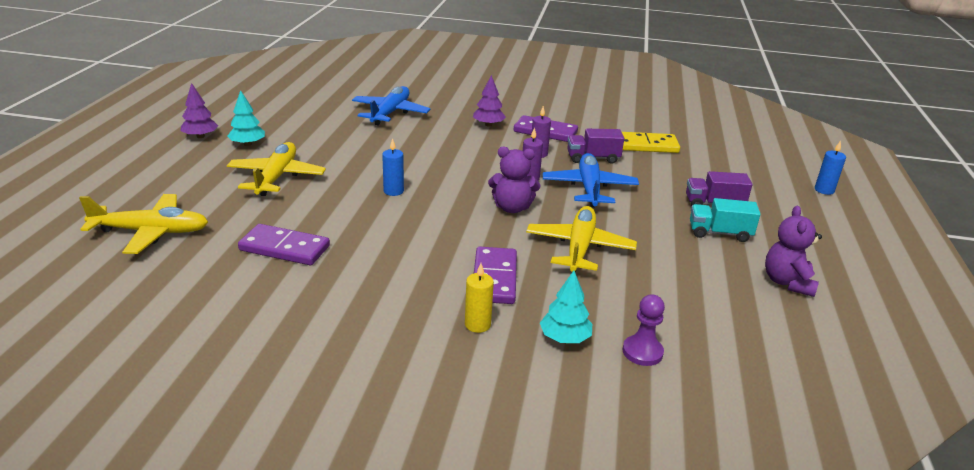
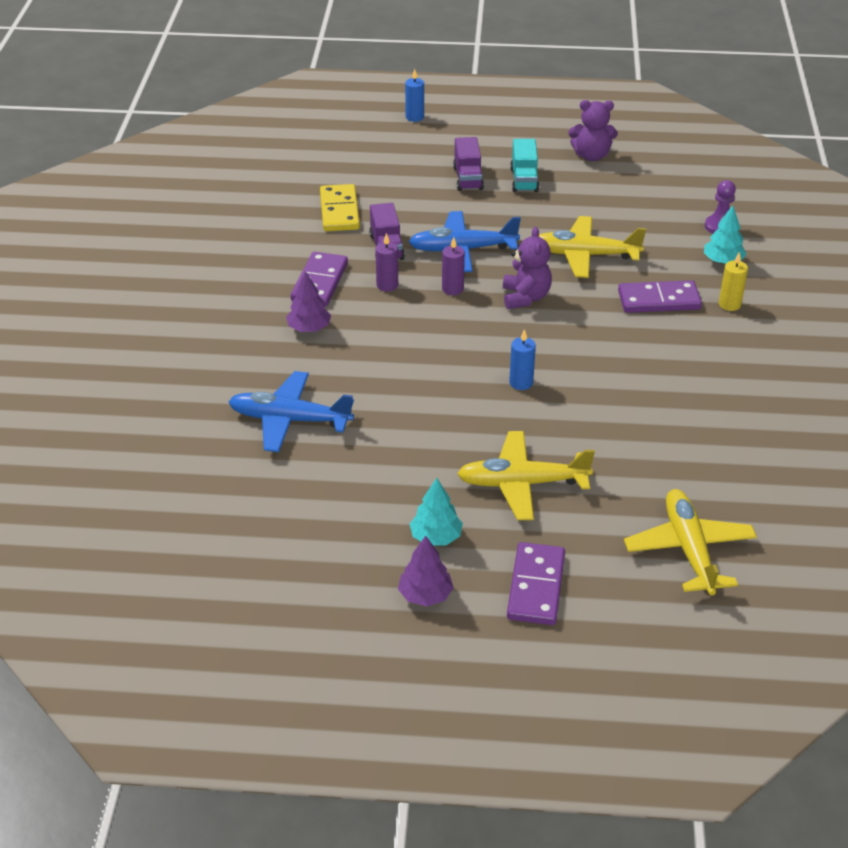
camera: 95 degrees left, 10 degrees up
purple domino [238,224,330,265] -> purple domino moved to [507,542,565,625]

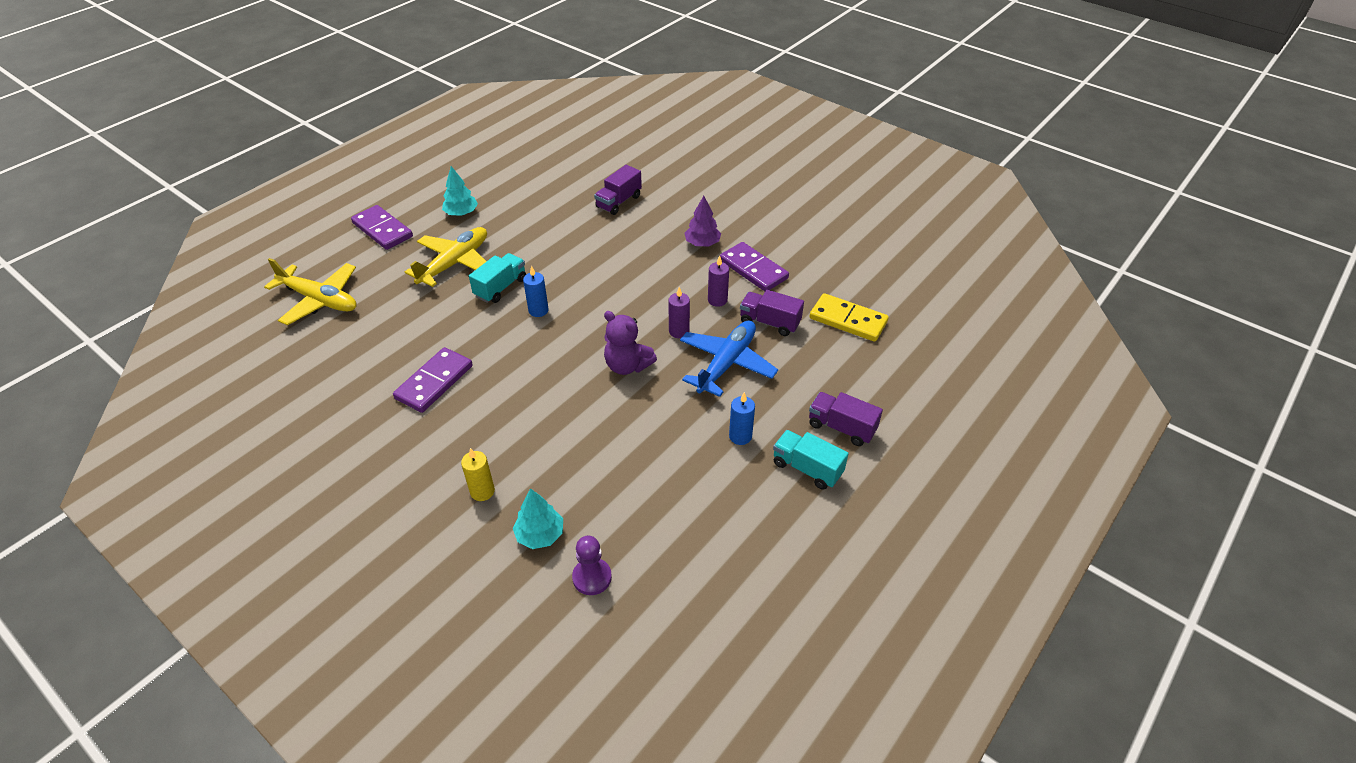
camera: 125 degrees right, 5 degrees up
blue plane [228,371,354,452] -> purple truck [594,165,642,215]
purple tree [398,536,454,606] -> none
blue candle [405,69,424,122] -> blue candle moved to [729,392,755,445]
yellow plane [539,216,646,278] -> none
purple teddy bear [569,100,618,161] -> none
purple domino [618,280,702,313] -> purple domino moved to [393,347,473,413]
none -> turquoise truck [469,253,526,303]

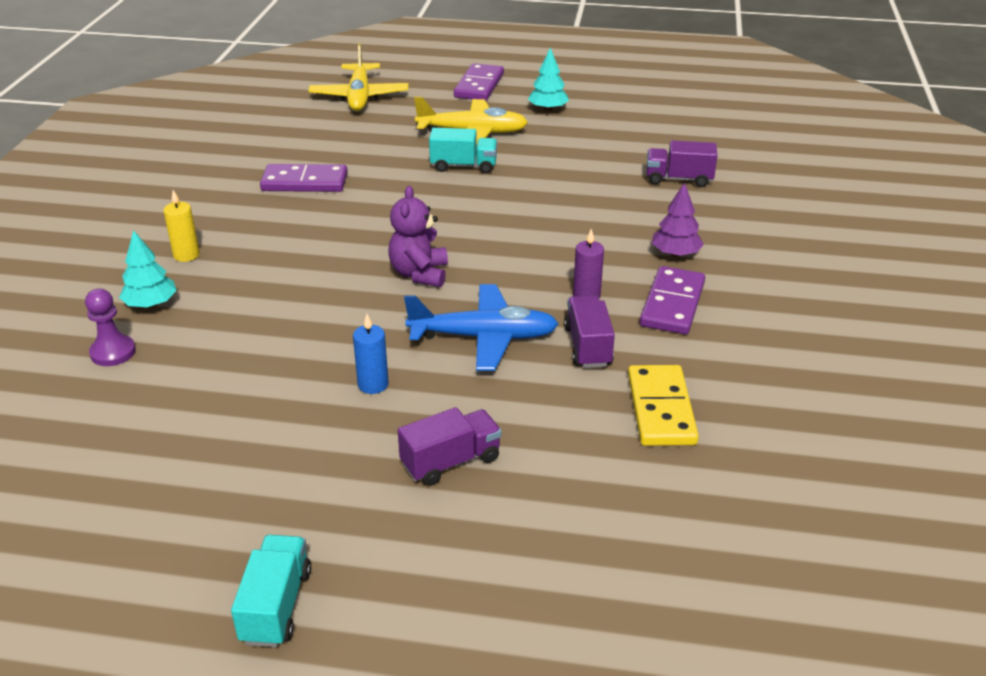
camera: 60 degrees right, 10 degrees down
blue candle [523,266,549,317] -> none
purple candle [668,287,690,338] -> none
turquoise truck [773,430,849,490] -> turquoise truck moved to [231,535,311,647]
purple truck [809,392,883,446] -> purple truck turned 60 degrees clockwise [398,407,502,486]

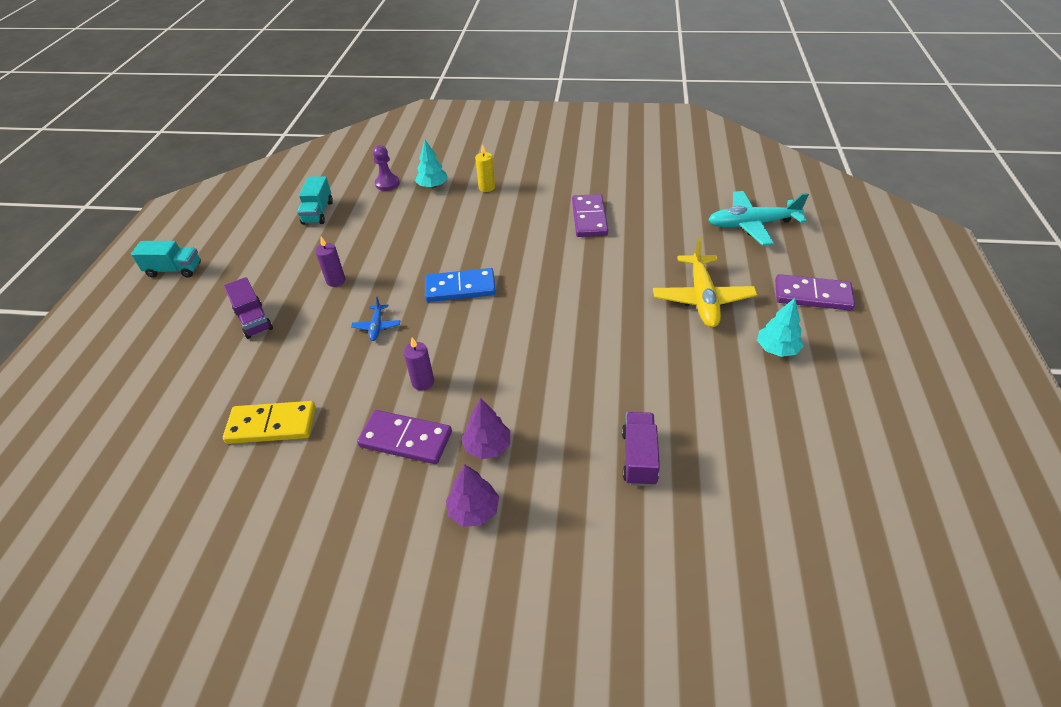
camera: 90 degrees right, 10 degrees up
yellow plane [309,43,408,111] -> turquoise plane [708,191,809,246]
blue candle [353,314,389,394] -> purple candle [315,237,345,287]
purple teddy bear [389,186,448,287] -> blue domino [425,268,496,302]
blue plane [404,284,559,371] -> blue plane [351,296,400,341], size x0.48
turquoise truck [429,128,497,173] -> turquoise truck moved to [297,176,333,224]
purple truck [564,295,615,368] -> none
none -> purple tree [446,464,499,527]

